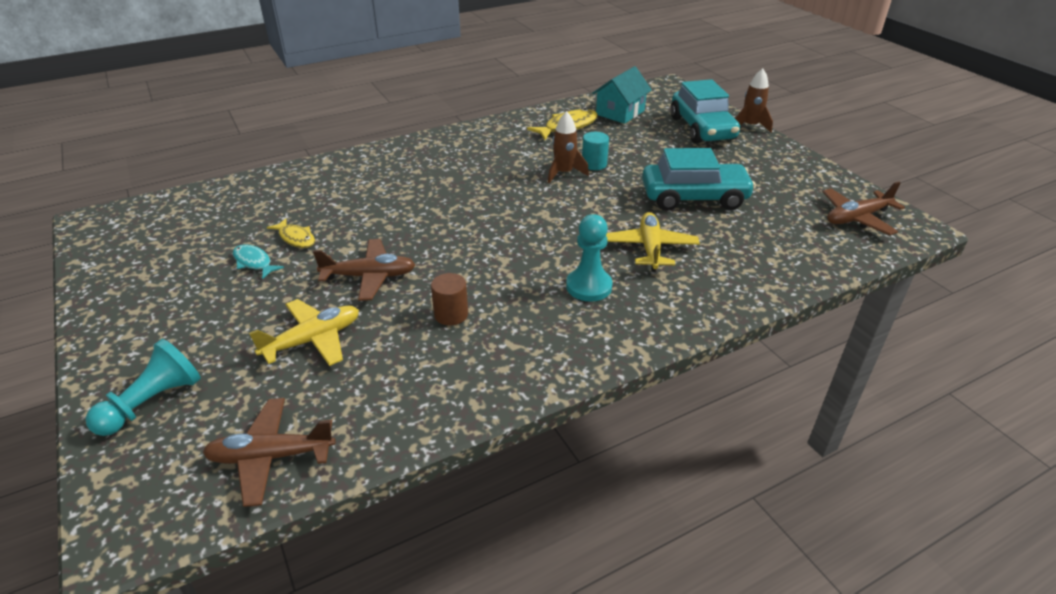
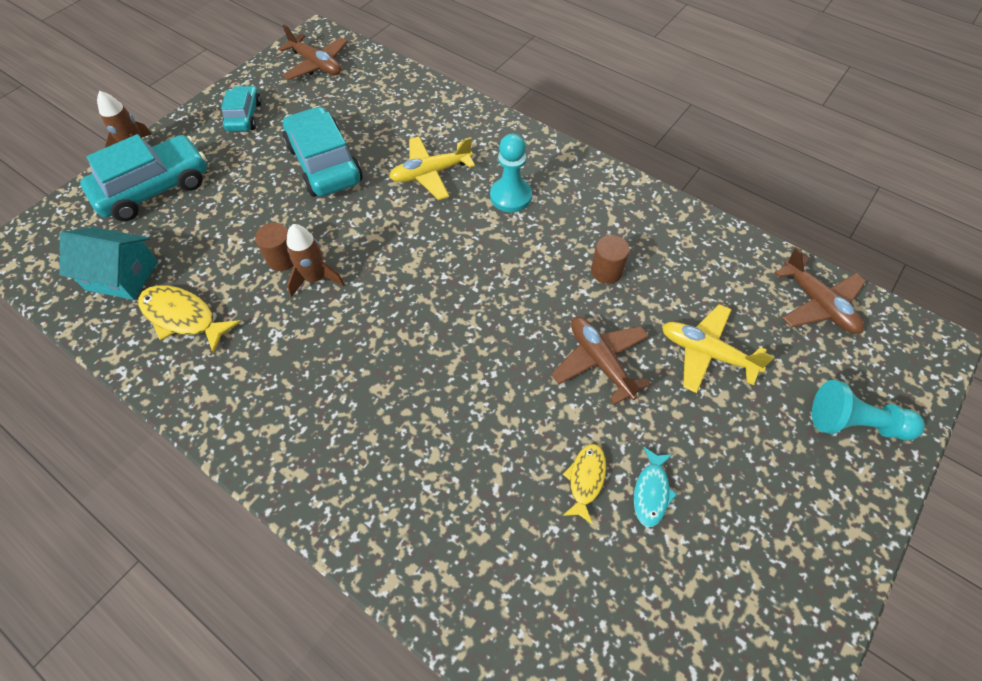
camera: 115 degrees left, 20 degrees up
turquoise cylinder [582,132,609,170] -> brown cylinder [255,223,294,271]
none -> turquoise car [221,86,261,132]

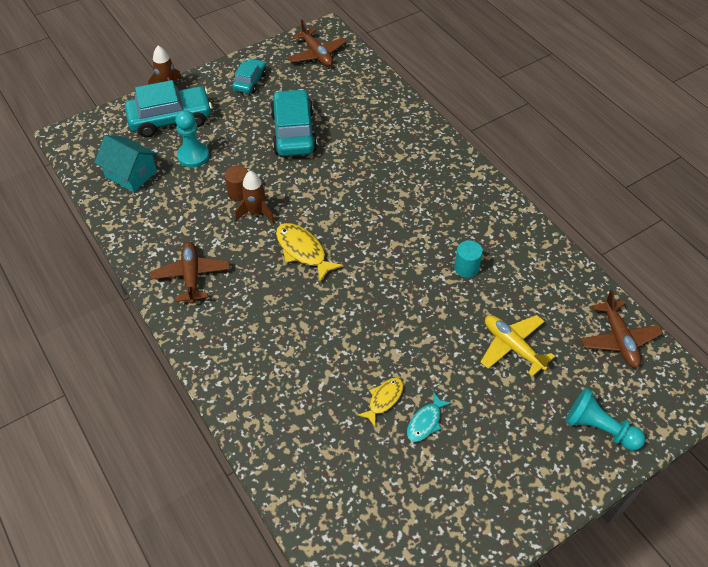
camera: 20 degrees right, 5 degrees down
yellow fish [138,285,241,354] -> yellow fish moved to [276,223,343,282]
yellow plane [389,136,475,200] -> none
turquoise pawn [490,134,532,212] -> turquoise pawn moved to [175,110,209,168]
brown plane [551,317,651,405] -> brown plane moved to [151,242,230,304]
brown cylinder [591,235,630,284] -> turquoise cylinder [454,240,483,278]

